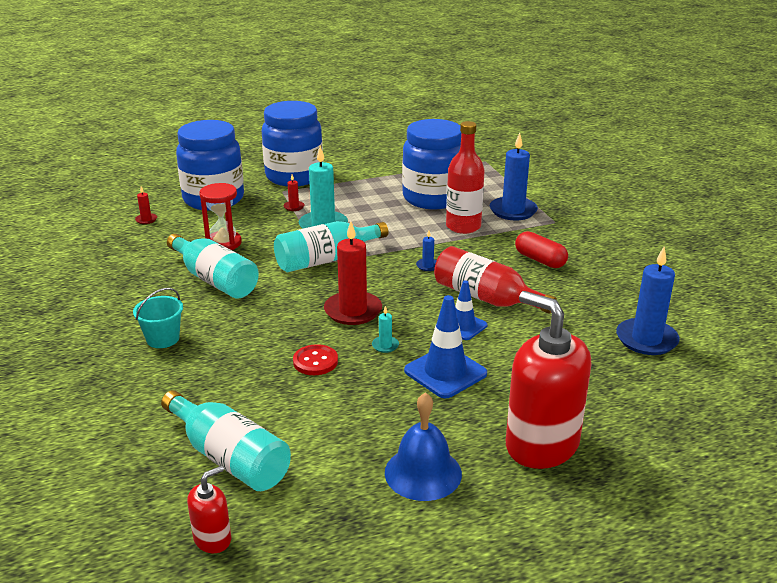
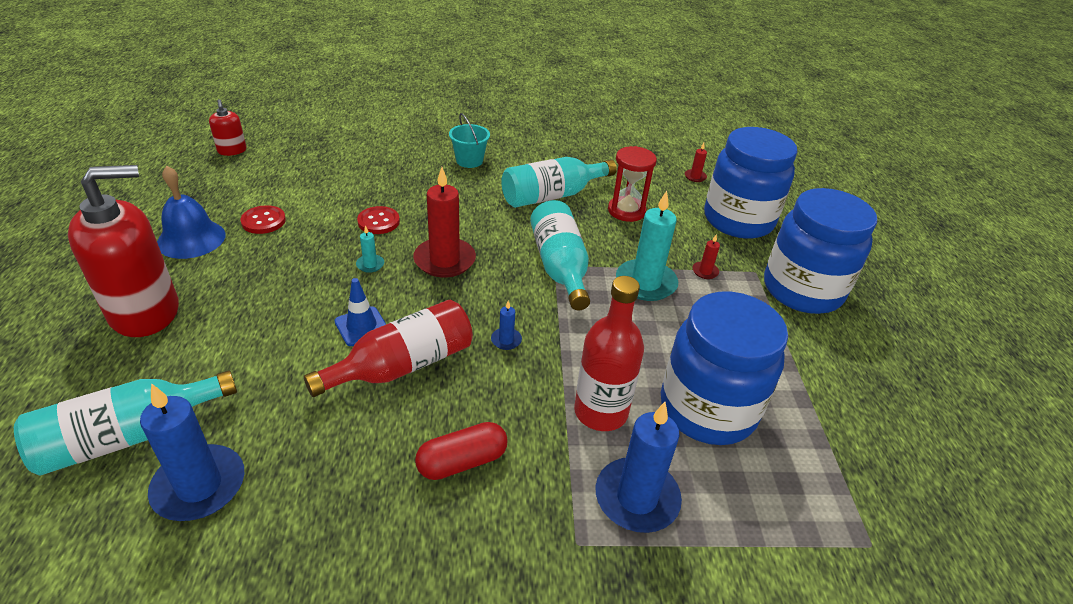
camera: 105 degrees right, 10 degrees up
turquoise bottle [161,390,291,491] -> turquoise bottle moved to [14,370,237,476]
blue traffic cone [404,295,487,398] -> none
none -> red button [240,205,286,234]

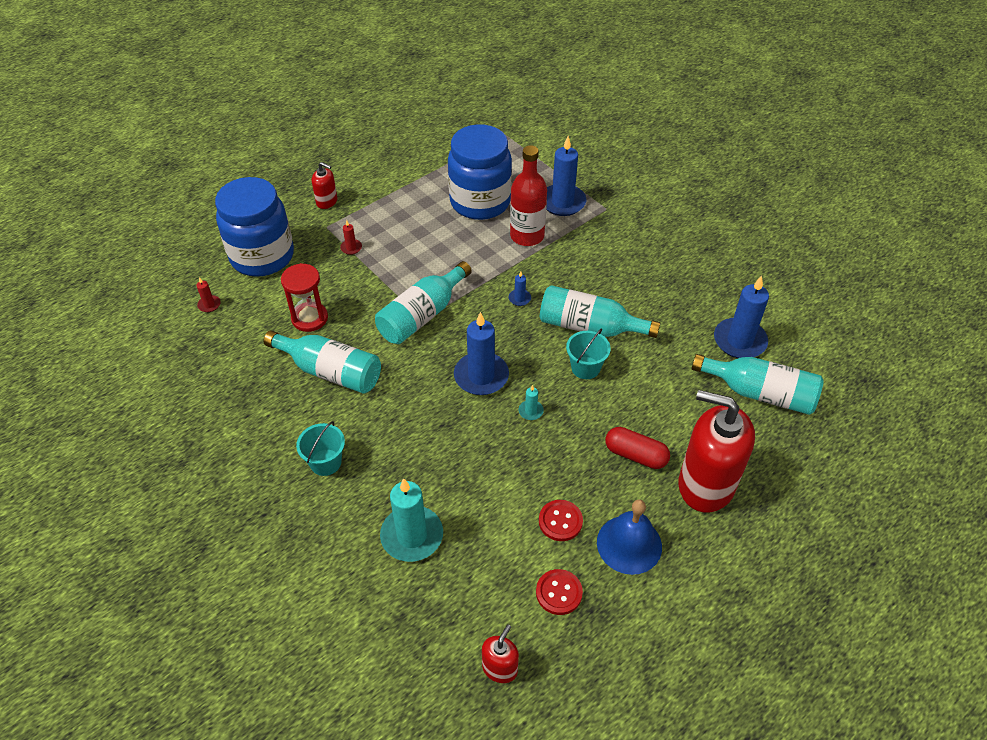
camera: 125 degrees left, 10 degrees up
red bottle [304,300,473,397] -> turquoise bottle [540,285,660,338]
blue traffic cone [334,278,386,346] -> turquoise bucket [566,329,611,379]
red button [357,206,400,234] -> red button moved to [536,569,583,615]
red candle [413,167,476,278] -> blue candle [454,312,509,395]
red capsule [415,422,508,480] -> red capsule moved to [605,427,670,469]
turquoise candle [616,191,678,301] -> turquoise candle moved to [380,478,443,562]
blue jar [764,188,877,314] -> red soap dispenser [312,162,337,209]

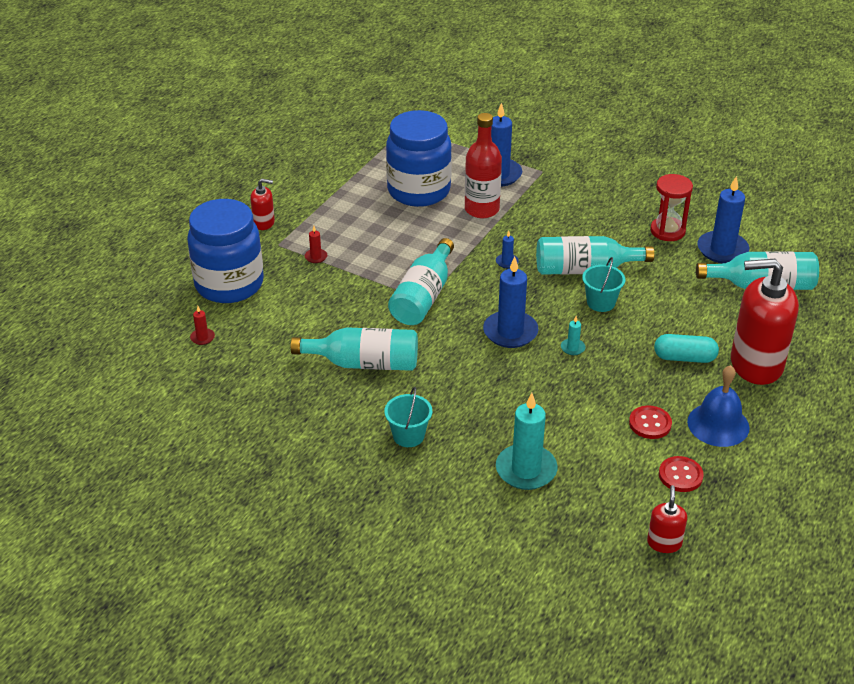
camera: 20 degrees left, 10 degrees down
red hourglass [281,263,328,332] -> red hourglass moved to [650,174,693,241]
red capsule [605,427,670,469] -> turquoise capsule [654,334,719,363]

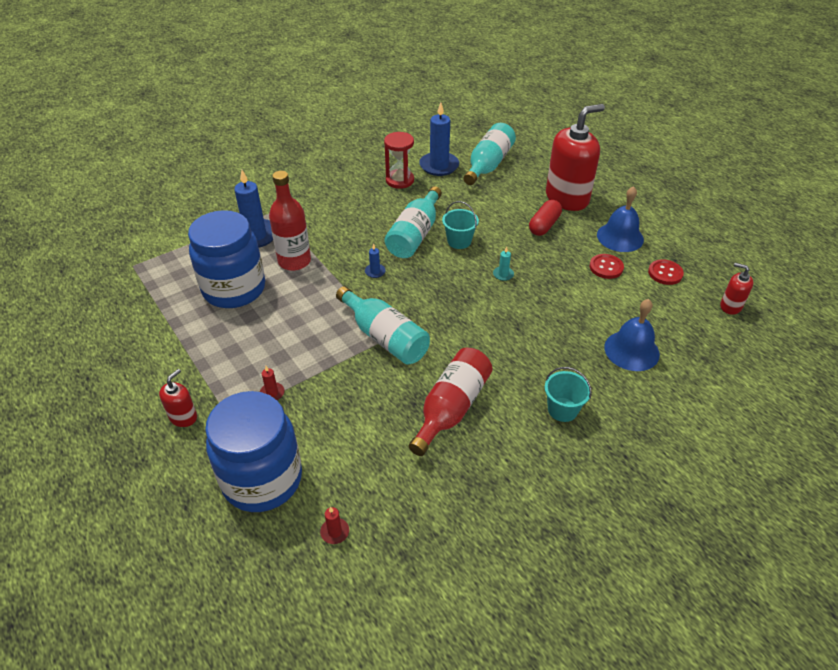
camera: 65 degrees left, 5 degrees up
turquoise bottle [290,327,418,371] -> red bottle [409,348,493,456]
blue candle [483,257,538,348] -> none
turquoise candle [496,393,558,490] -> blue bell [604,299,660,371]
turquoise capsule [654,334,719,363] -> red capsule [529,200,562,236]
red soap dispenser [731,259,799,385] -> red soap dispenser turned 150 degrees counterclockwise [546,104,605,211]

